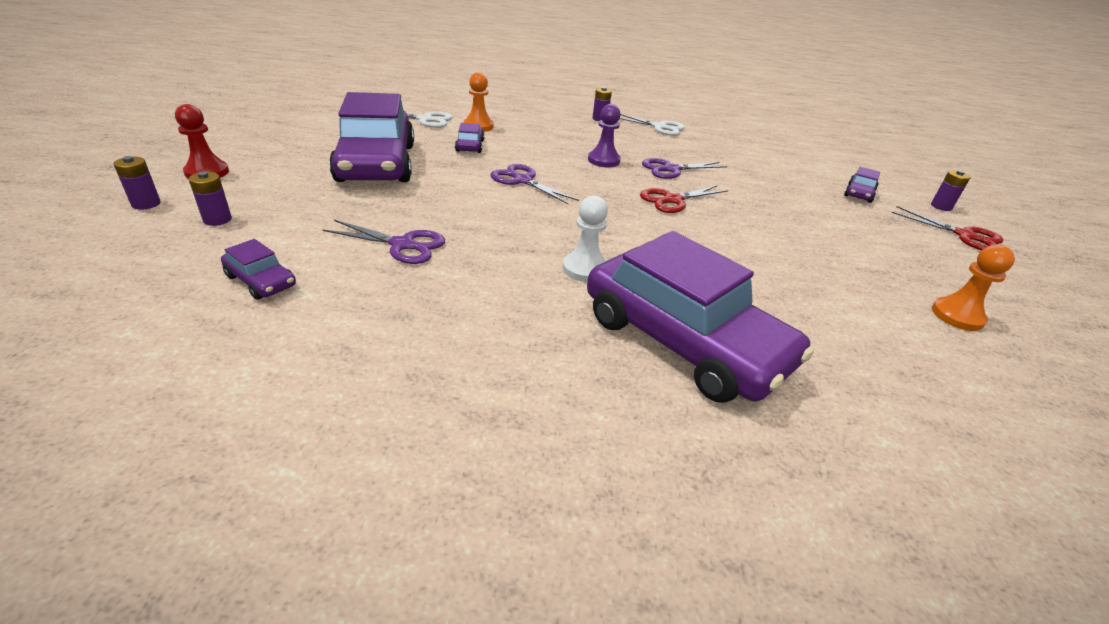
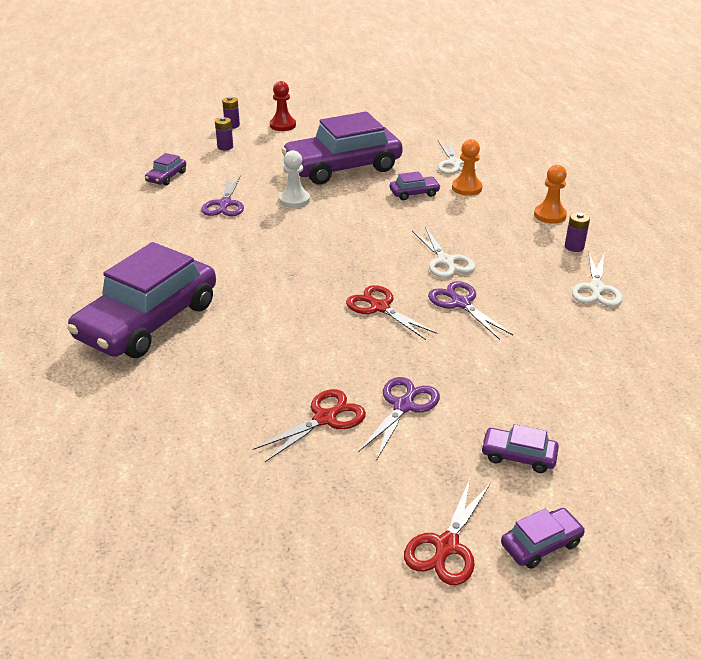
camera: 80 degrees right, 0 degrees up
purple scissors [490,164,579,205] -> purple scissors moved to [358,377,440,459]
white pawn [562,195,608,282] -> white pawn moved to [279,150,310,208]
purple pawn [588,104,621,167] -> white scissors [412,227,475,278]
purple battery [931,170,971,211] -> purple car [501,508,585,569]
orange pawn [932,245,1015,331] -> orange pawn moved to [534,165,567,224]
none -> red scissors [253,389,366,462]

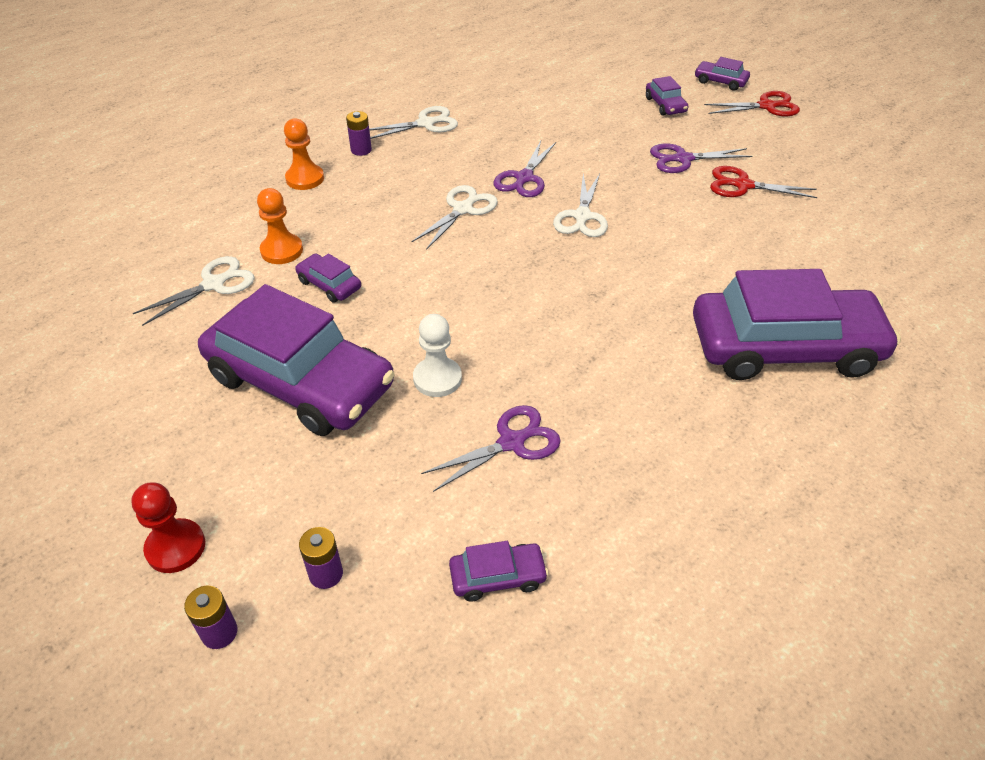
camera: 125 degrees left, 10 degrees up
red scissors [346,285,437,340] -> white scissors [553,174,608,237]

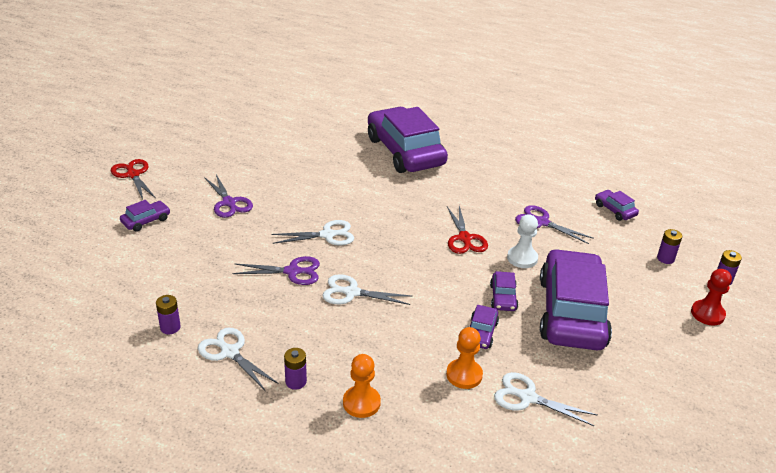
camera: 115 degrees left, 10 degrees down
purple car [695,57,750,91] -> purple car moved to [490,271,518,311]
red scissors [710,166,817,198] -> red scissors moved to [447,206,488,254]
none -> purple battery [156,295,181,334]

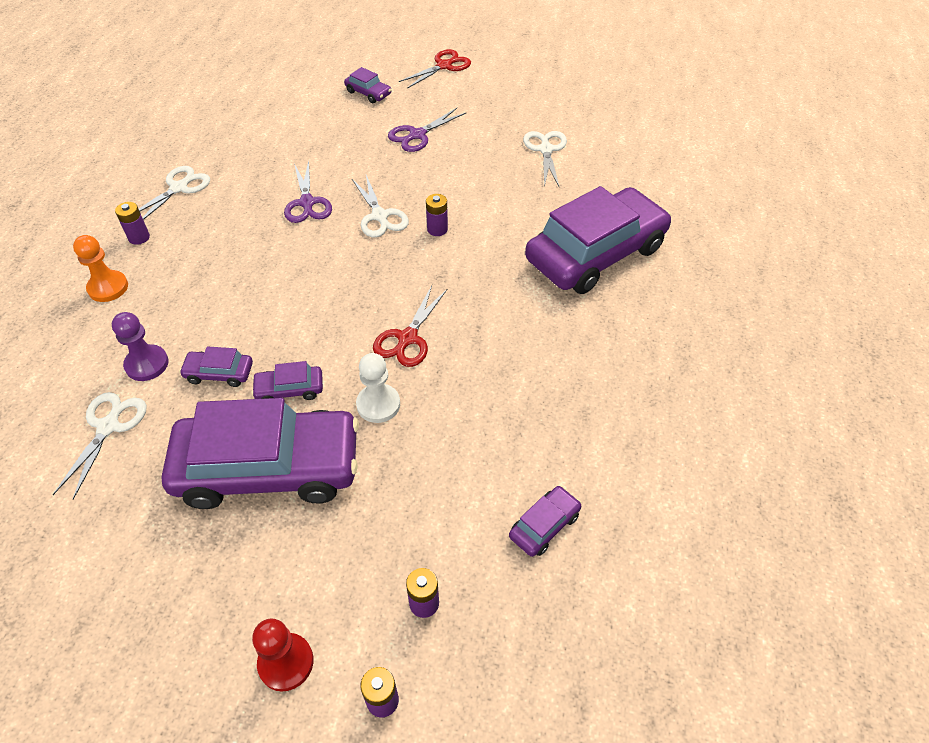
camera: 80 degrees right, 15 degrees up
purple battery [156,295,181,334] -> purple battery moved to [426,194,448,236]
white scissors [322,274,412,305] -> white scissors moved to [523,131,567,188]
orange pawn [446,327,483,389] -> purple pawn [112,312,169,381]
red scissors [447,206,488,254] -> red scissors turned 45 degrees counterclockwise [373,286,448,367]
purple scissors [515,205,594,244] -> none

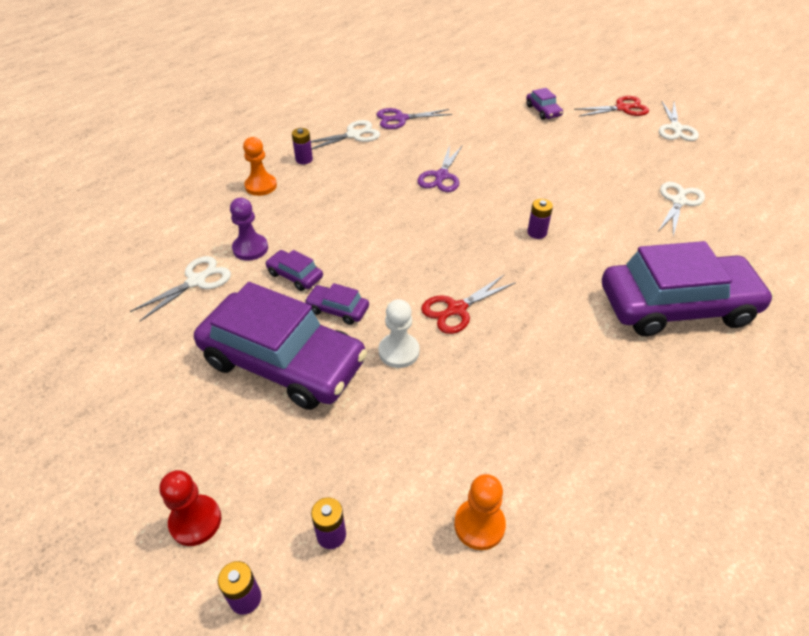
camera: 30 degrees right, 5 degrees down
white scissors [352,175,409,238] -> white scissors moved to [659,101,699,141]
purple scissors [388,108,466,152] -> purple scissors moved to [376,108,452,129]
purple car [509,486,581,557] -> orange pawn [454,474,506,550]

